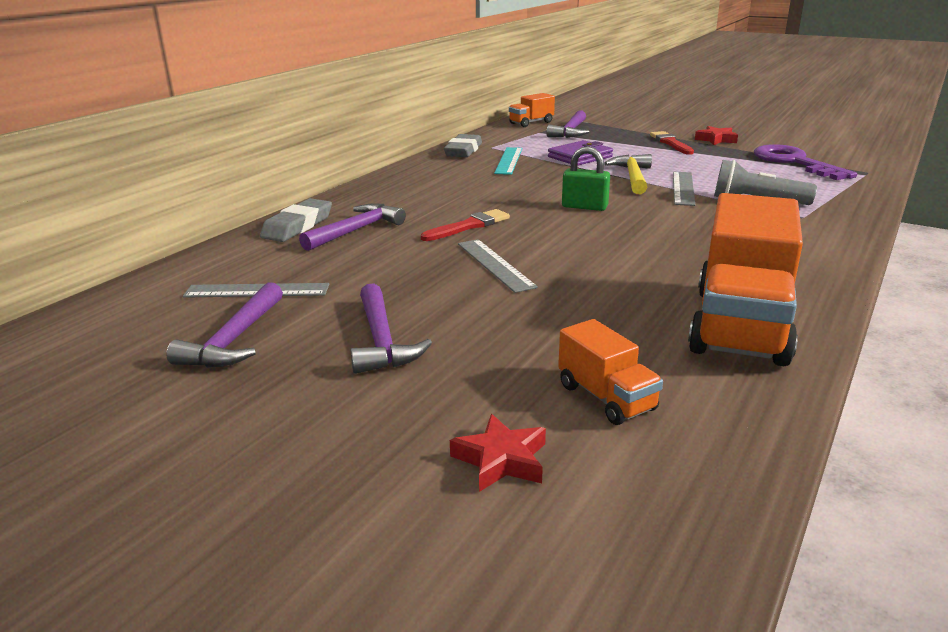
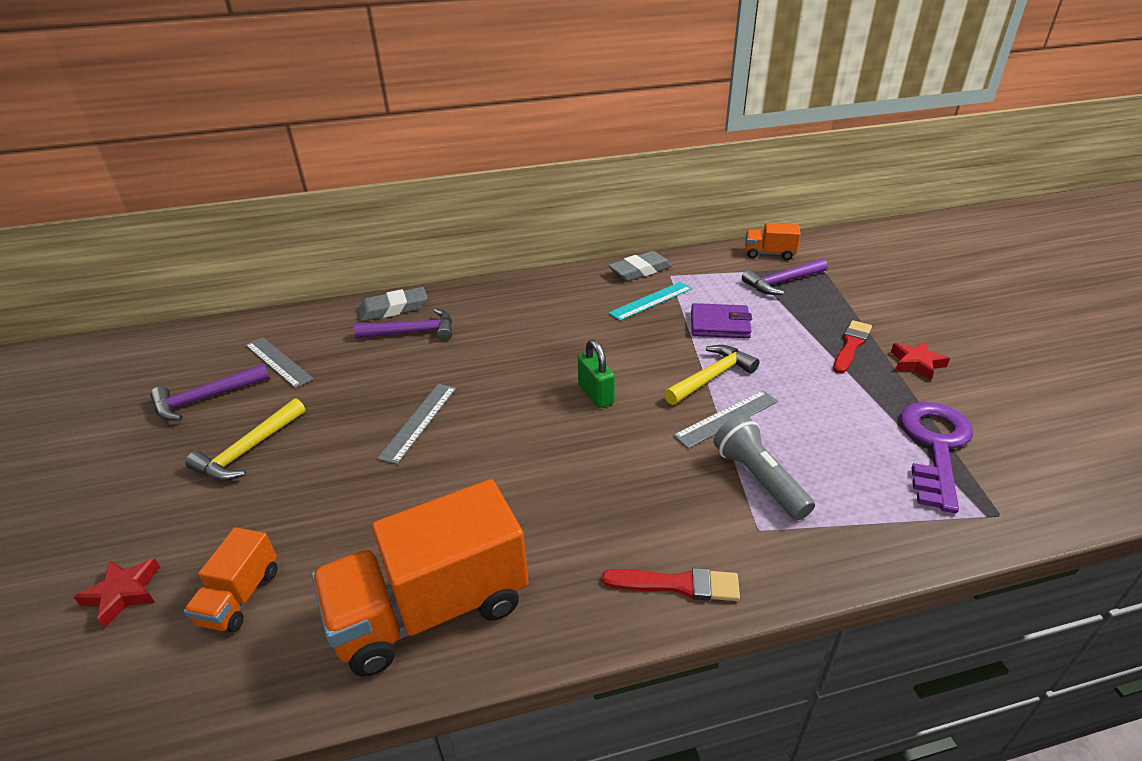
camera: 45 degrees right, 10 degrees up
purple hammer [350,283,432,374] -> yellow hammer [185,398,306,481]
red brush [421,209,510,241] -> red brush moved to [602,568,740,601]

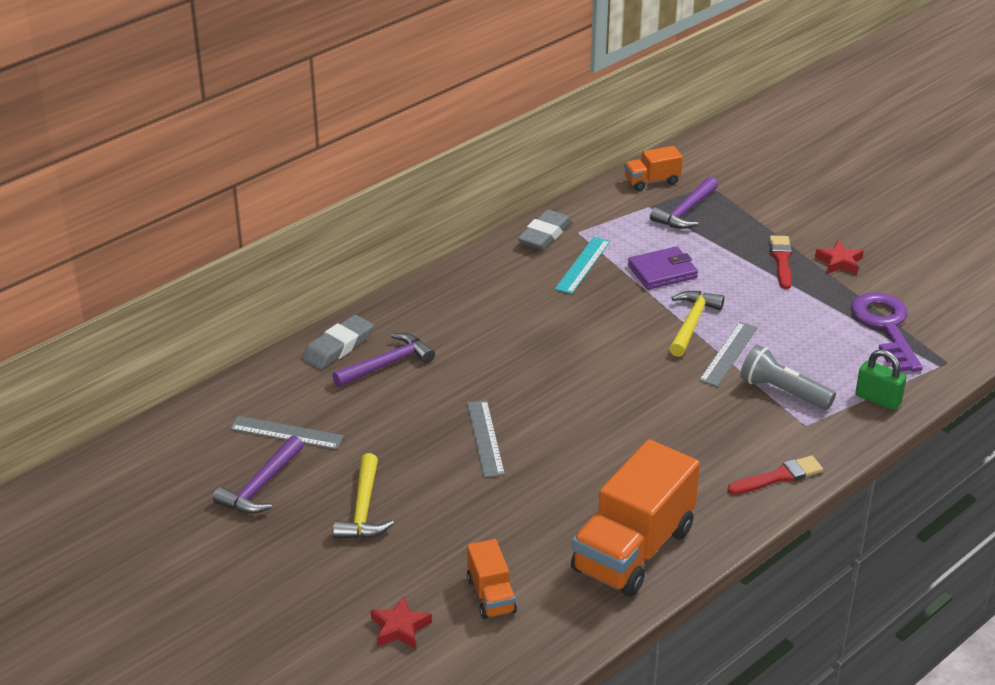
camera: 30 degrees left, 0 degrees up
green padlock [578,339,615,408] -> green padlock moved to [855,349,906,410]

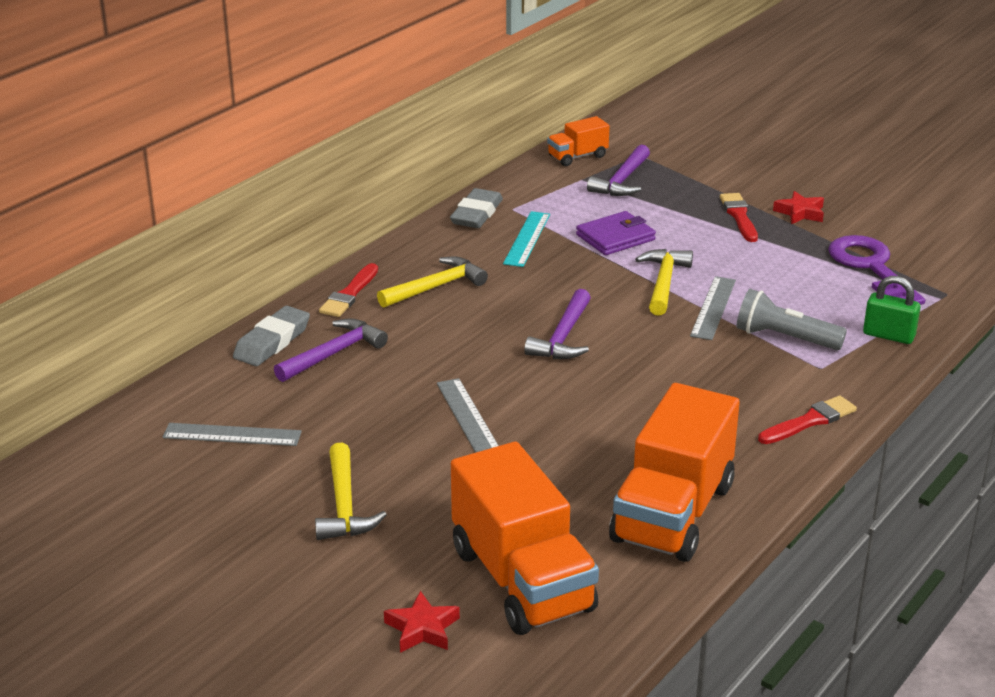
camera: 10 degrees left, 5 degrees down
purple hammer [213,436,304,514] -> purple hammer moved to [524,289,591,359]
orange truck [467,539,517,619] -> orange truck [451,442,599,635], size x2.04
none -> red brush [319,263,378,317]
none -> yellow hammer [377,257,488,308]

